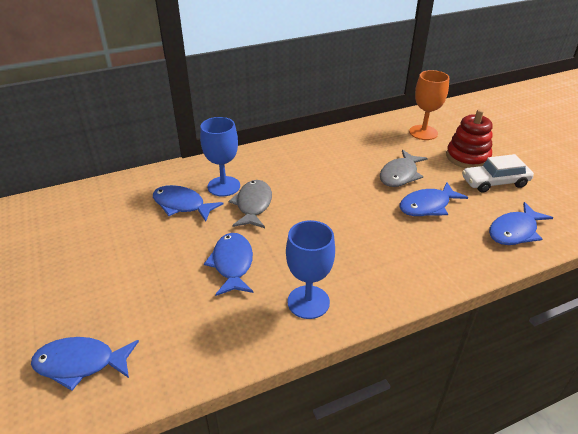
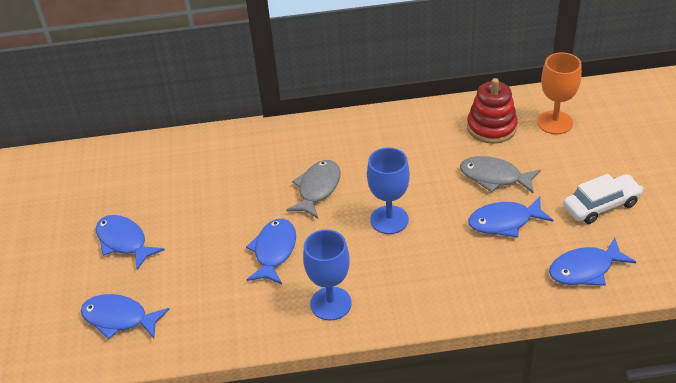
camera: 20 degrees right, 5 degrees up
blue fish [153,185,223,222] -> blue fish moved to [96,215,165,270]
blue goblet [200,117,240,197] -> blue goblet moved to [367,147,410,234]
grey fish [380,150,428,187] -> grey fish turned 60 degrees clockwise [460,156,541,194]
red stacking toy [446,109,493,168] -> red stacking toy moved to [467,78,518,144]
white car [462,154,534,193] -> white car turned 150 degrees clockwise [563,174,644,224]

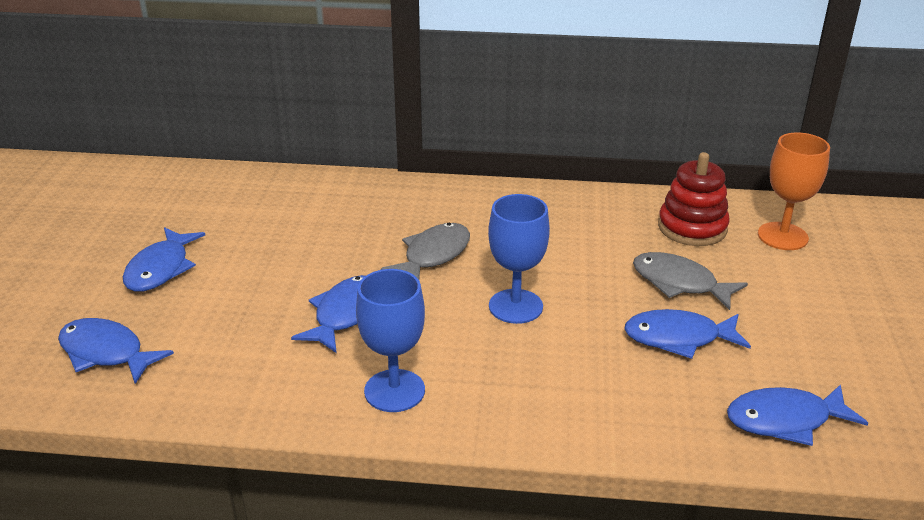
camera: 10 degrees right, 10 degrees down
blue fish [96,215,165,270] -> blue fish turned 135 degrees counterclockwise [123,227,205,292]
white car [563,174,644,224] -> none

